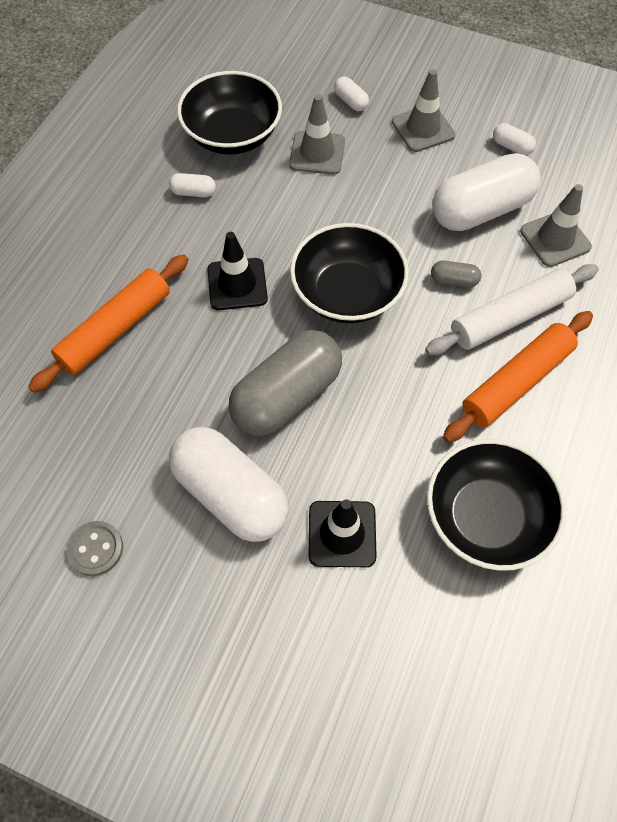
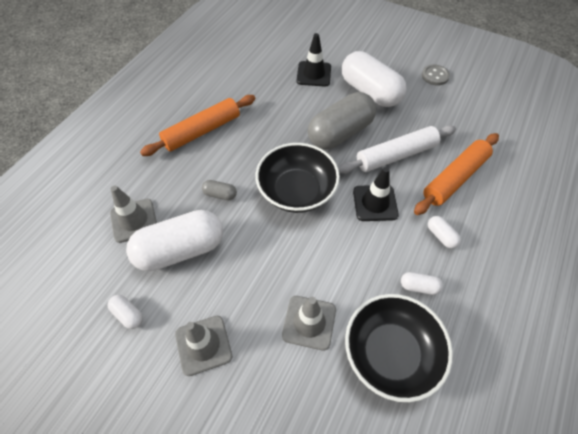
camera: 175 degrees left, 5 degrees down
white capsule [334,77,369,111] -> white capsule moved to [428,216,461,248]
white rolling pin [425,264,599,355] -> white rolling pin moved to [338,125,456,174]
black bowl [427,439,566,571] -> none

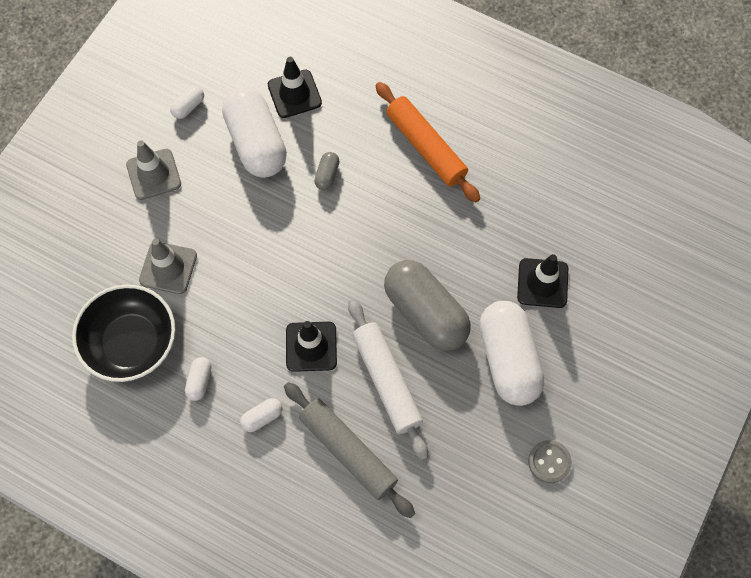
camera: 90 degrees right, 10 degrees up
grey traffic cone [110,186,157,243] -> black traffic cone [268,57,322,118]
black bowl [256,143,340,213] -> none
white capsule [342,51,406,107] -> white capsule turned 60 degrees counterclockwise [479,301,545,406]
orange rolling pin [414,133,499,215] -> grey rolling pin [284,382,415,518]

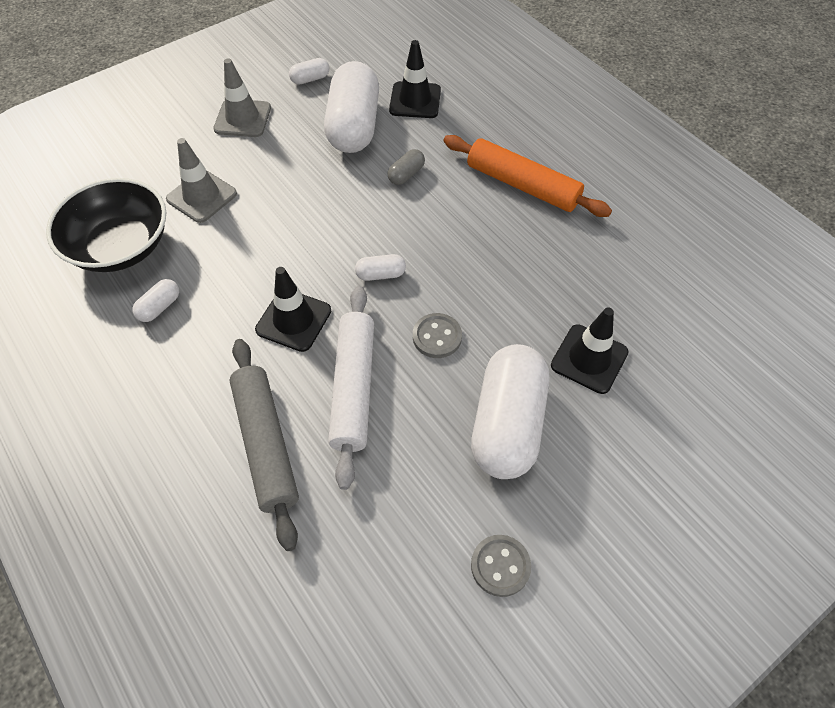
camera: 25 degrees right, 10 degrees down
white capsule [240,398,282,432] -> white capsule moved to [355,254,406,281]
orange rolling pin [375,82,480,202] -> orange rolling pin turned 45 degrees counterclockwise [443,135,612,217]
grey capsule [384,260,471,351] -> grey button [413,313,462,358]

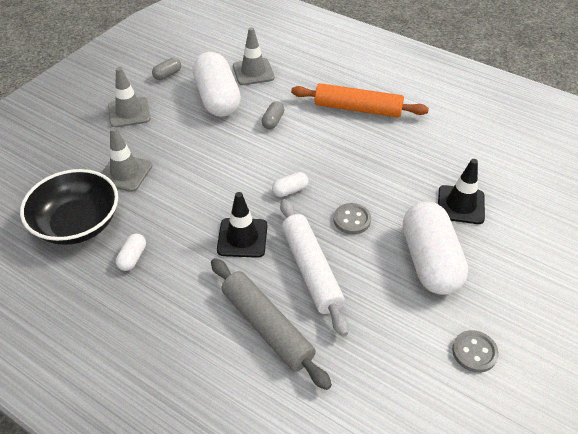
camera: 20 degrees left, 10 degrees down
white capsule [289,58,329,85] -> grey capsule [152,58,181,80]
black traffic cone [389,40,441,118] -> grey traffic cone [233,27,275,85]

